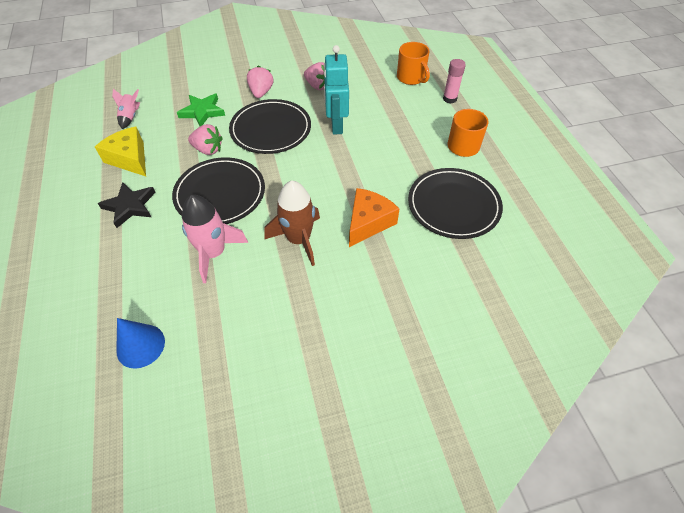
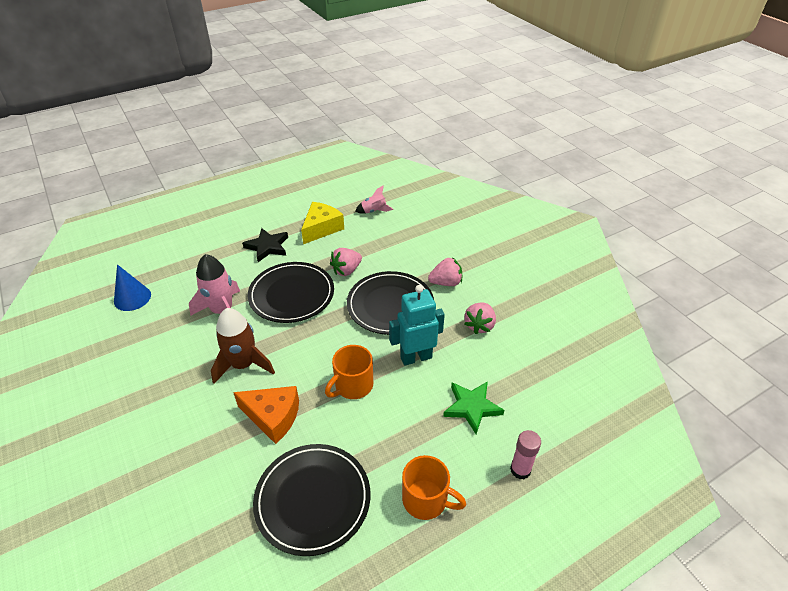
camera: 75 degrees right, 10 degrees down
green star [177,93,225,126] -> green star moved to [443,381,504,435]
pink strawberry [188,124,223,155] -> pink strawberry turned 45 degrees clockwise [330,248,362,276]
orange mug [397,42,430,85] -> orange mug moved to [325,345,373,399]

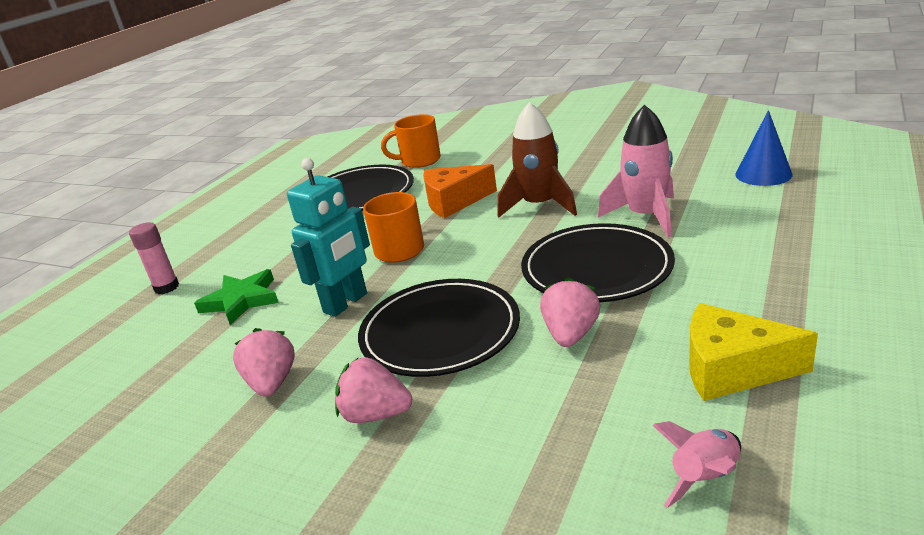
camera: 150 degrees right, 15 degrees down
black star [242,228,288,262] -> none
yellow cheese [301,202,344,244] -> yellow cheese turned 105 degrees clockwise [689,303,818,401]
orange mug [402,455,466,520] -> orange mug moved to [381,114,441,168]
pink strawberry [428,257,462,286] -> pink strawberry turned 60 degrees clockwise [335,357,412,423]

